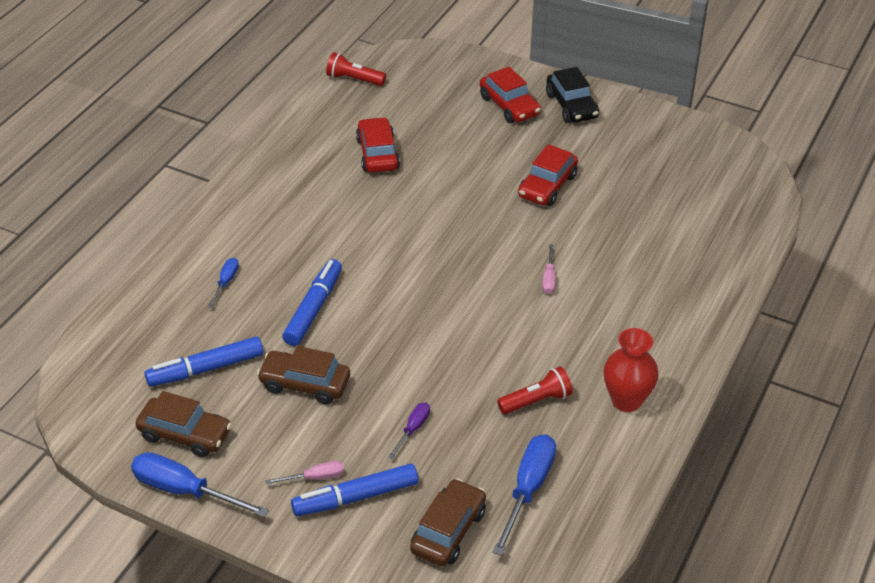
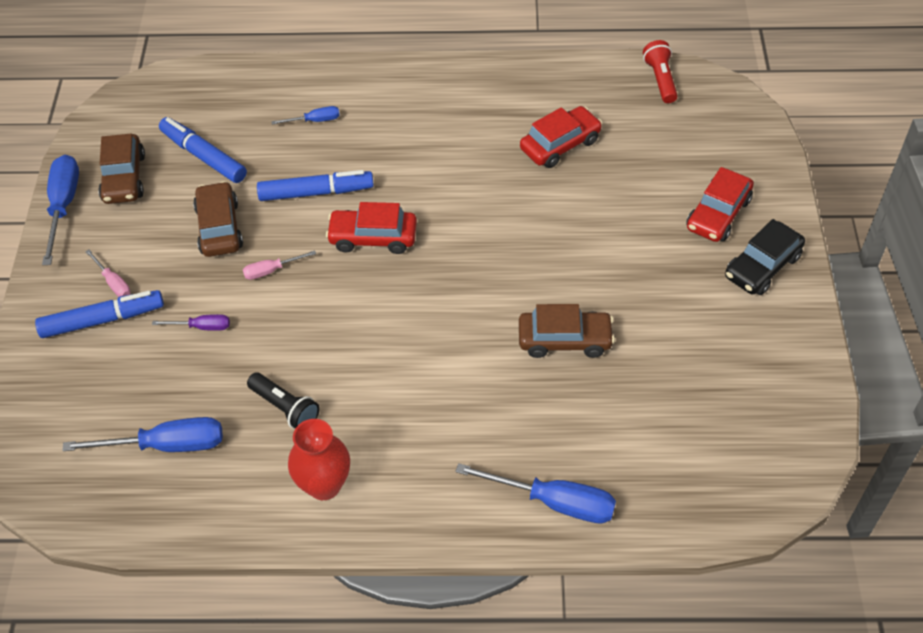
camera: 65 degrees right, 10 degrees up
blue marker [291,464,418,516] -> blue marker turned 120 degrees clockwise [35,290,164,338]
brown car [410,478,486,566] -> brown car moved to [519,304,615,358]
red flashlight [497,366,573,414] -> black flashlight [247,372,320,429]
red car [518,144,578,206] -> red car moved to [326,202,417,254]
pink screwdriver [542,244,556,294] -> pink screwdriver moved to [243,251,316,280]
none -> blue screwdriver [455,463,616,524]

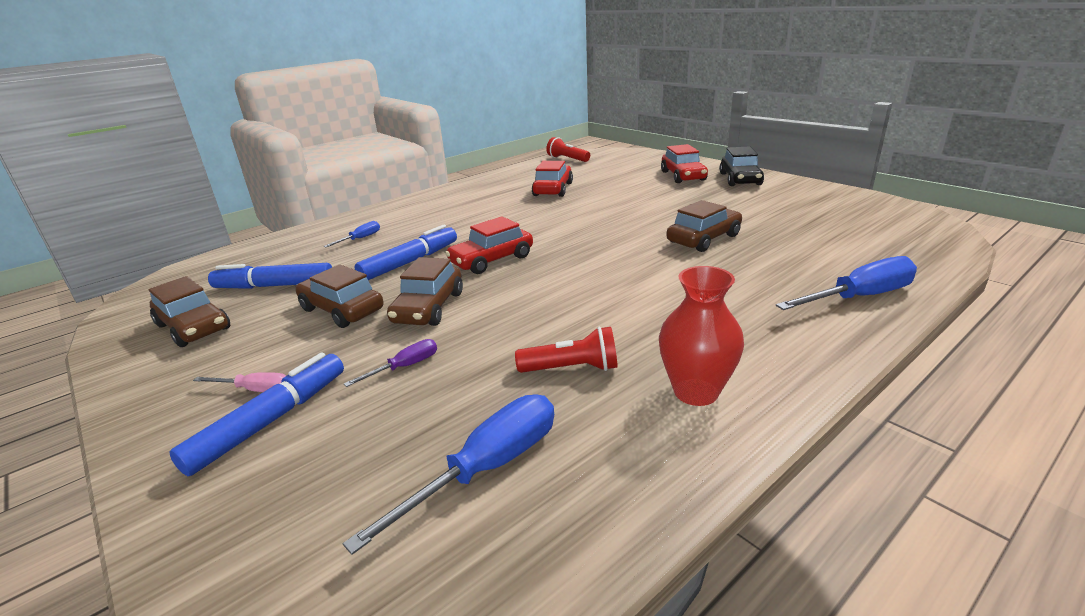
camera: 40 degrees left, 25 degrees down
blue screwdriver [42,155,79,265] -> none
pink screwdriver [243,251,316,280] -> brown car [387,257,463,326]
black flashlight [247,372,320,429] -> red flashlight [515,327,618,373]

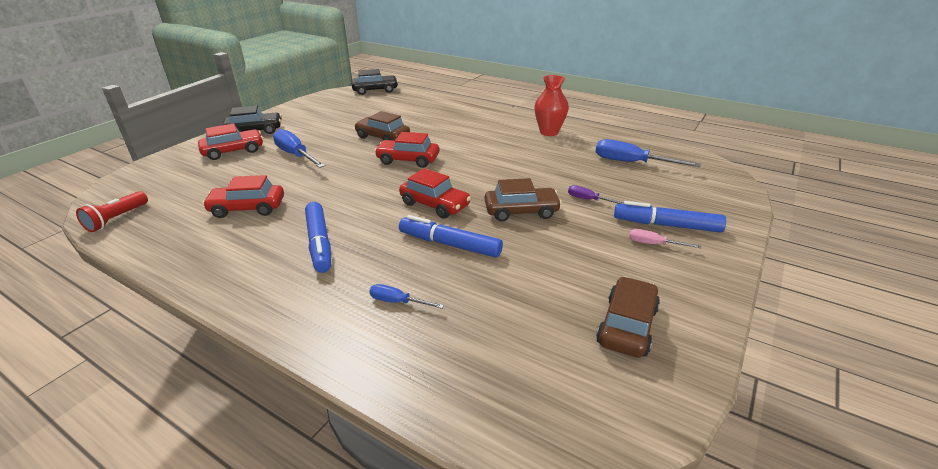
camera: 110 degrees left, 5 degrees up
pink screwdriver [193,372,286,392] -> pink screwdriver turned 60 degrees counterclockwise [629,229,701,248]
blue marker [208,263,332,289] -> blue marker moved to [305,202,331,273]
brown car [295,264,383,328] -> none
red flashlight [515,327,618,373] -> none
blue screwdriver [776,256,917,310] -> blue screwdriver moved to [273,129,325,168]
none -> black car [351,69,398,95]
none -> red car [374,132,439,168]

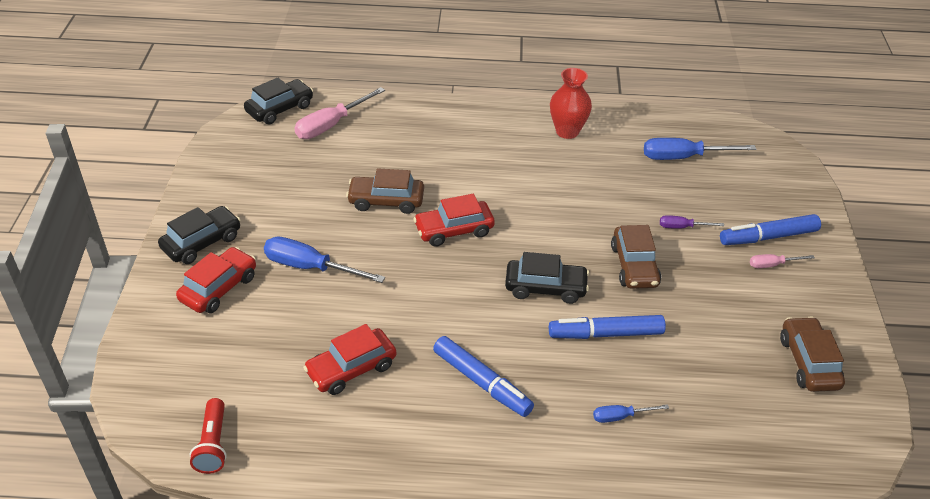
camera: 30 degrees left, 10 degrees up
red car [399,168,471,219] -> black car [505,252,589,304]
brown car [485,178,562,222] -> brown car turned 120 degrees clockwise [611,225,661,289]
none -> pink screwdriver [294,87,385,139]

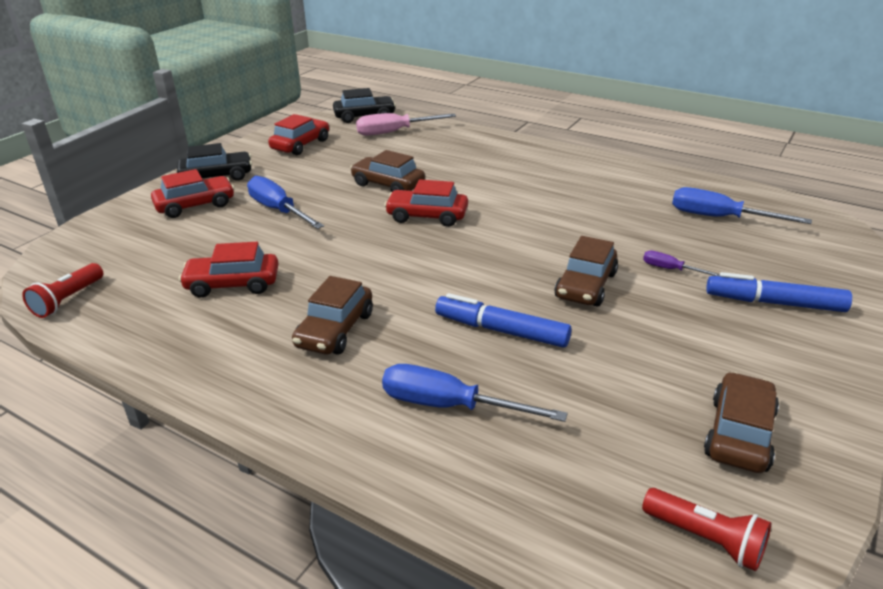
camera: 30 degrees right, 10 degrees down
blue marker [433,336,534,417] -> brown car [292,276,373,355]
black car [505,252,589,304] -> none
red vase [550,68,592,139] -> none
blue screwdriver [593,404,669,423] -> blue screwdriver [382,364,567,422], size x1.90
pink screwdriver [750,254,815,268] -> none
none -> red car [268,114,329,155]
none -> red flashlight [642,488,771,571]

